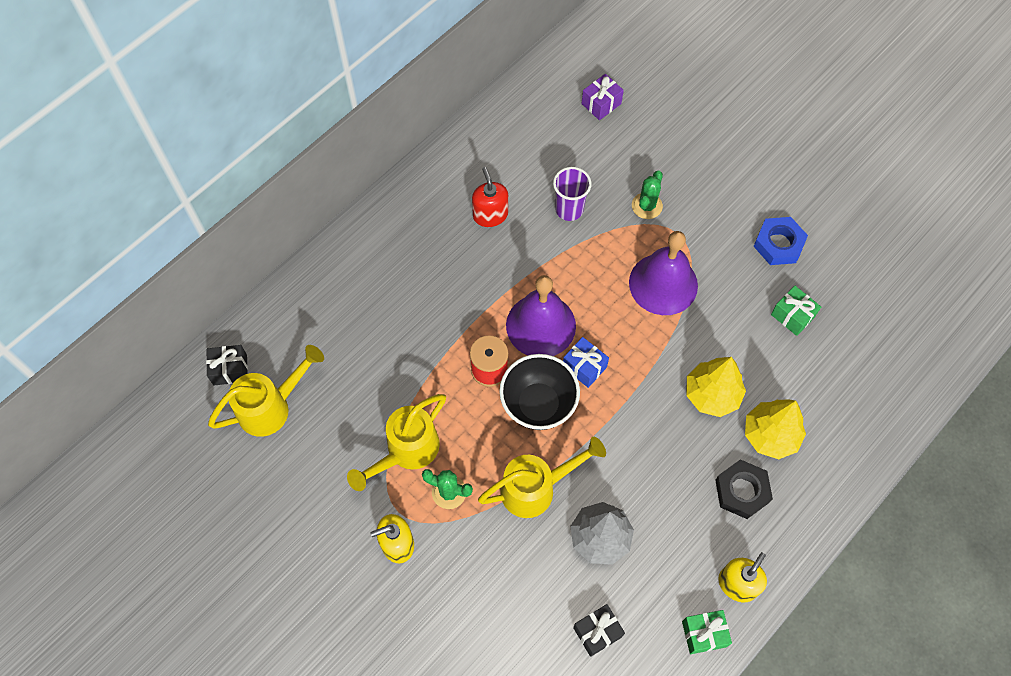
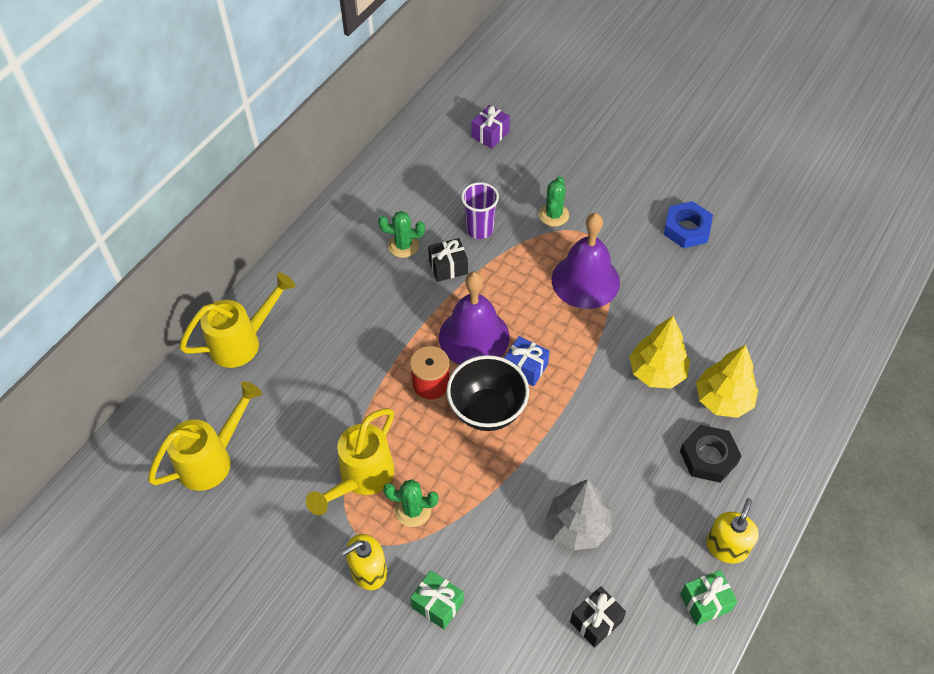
camera: 10 degrees left, 10 degrees down
black gift [206,345,248,385] -> black gift moved to [428,238,468,282]
red soap dispenser [472,167,508,227] -> green cactus [378,211,425,258]
yellow watering can [478,437,606,518] -> yellow watering can moved to [179,273,295,368]
green gift [771,286,821,336] -> green gift moved to [410,570,464,630]

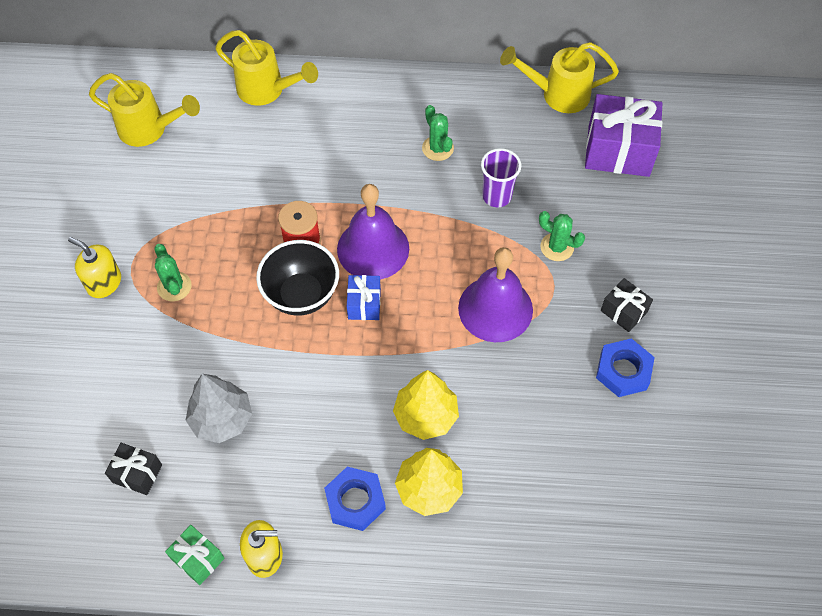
camera: 60 degrees right, 5 degrees up
yellow watering can [306,408,394,515] -> yellow watering can moved to [500,42,619,113]
green gift [410,570,464,630] -> none
black gift [428,238,468,282] -> black gift moved to [601,278,653,332]
purple gift [471,105,510,149] -> purple gift [585,94,662,177], size x1.96
green cactus [539,176,569,227] -> green cactus turned 45 degrees clockwise [539,211,585,261]
black nut [680,425,741,483] -> blue nut [324,467,386,531]

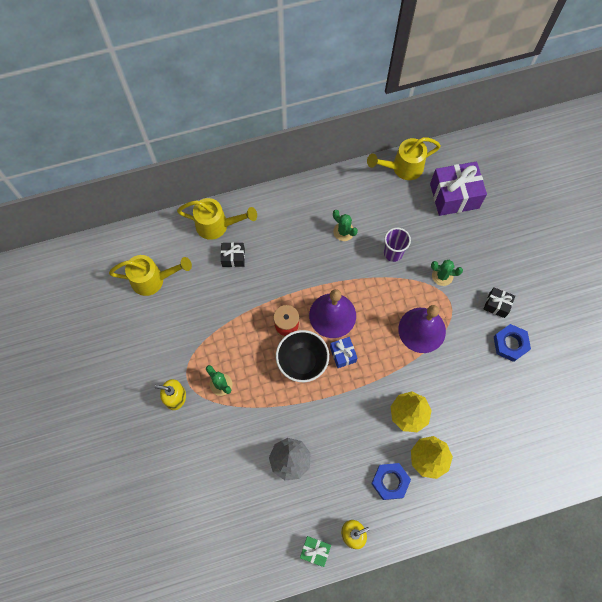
camera: 20 degrees left, 10 degrees up
black gift [105,443,162,495] -> black gift moved to [221,243,245,267]

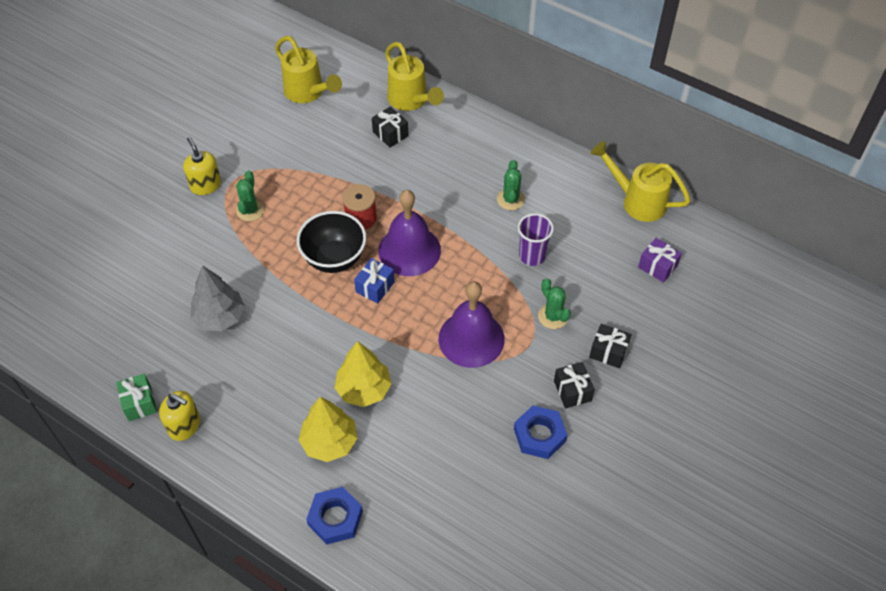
camera: 50 degrees right, 15 degrees down
blue nut [371,463,411,500] -> blue nut moved to [306,487,363,544]
purple gift [430,162,487,216] -> purple gift [638,238,682,283], size x0.51
none -> black gift [589,324,632,368]

